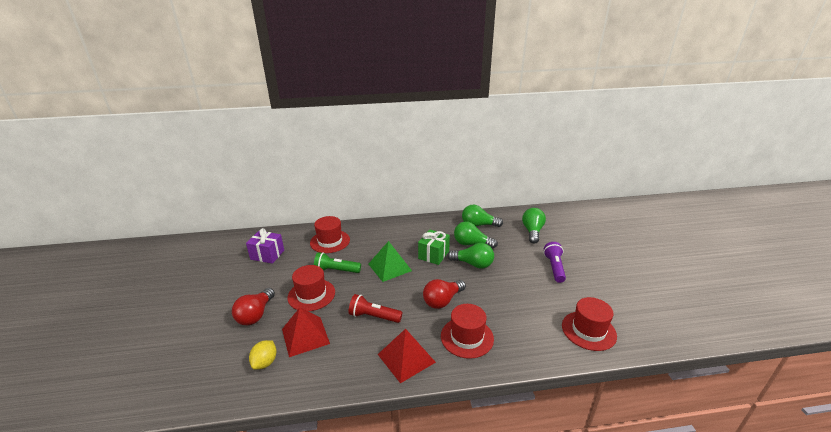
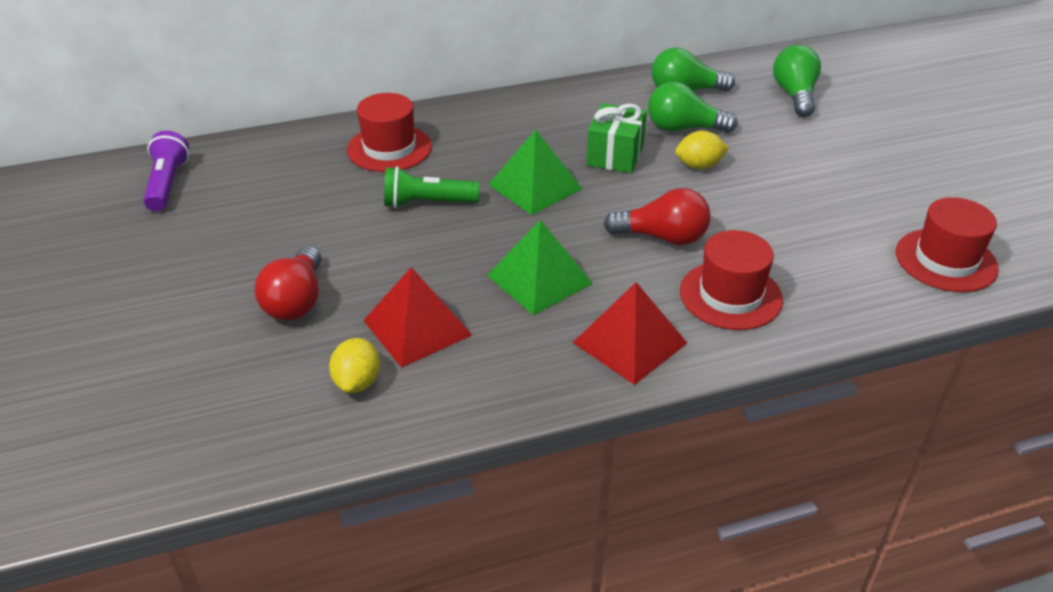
camera: 10 degrees left, 10 degrees up
purple gift [246,228,284,264] -> none
red hat [287,265,335,311] -> none
red flashlight [348,294,402,323] -> green pyramid [487,220,593,315]
red light bulb [423,279,466,309] -> red light bulb turned 120 degrees counterclockwise [603,188,711,245]
green light bulb [447,243,494,269] -> yellow lemon [675,131,729,169]
purple flashlight [544,242,566,283] -> purple flashlight moved to [143,131,189,211]

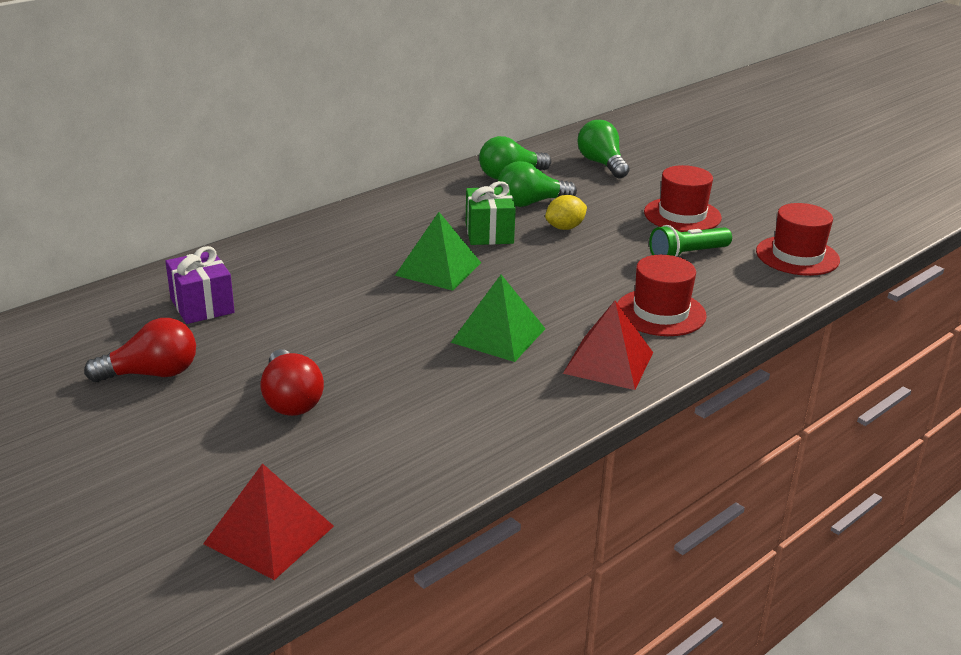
camera: 25 degrees left, 10 degrees down
purple flashlight [143,131,189,211] -> none
yellow lemon [329,338,380,393] -> none
red hat [347,93,432,172] -> red hat moved to [644,165,722,232]
red pyramid [363,267,472,368] -> red pyramid moved to [203,463,334,580]
green flashlight [384,166,479,208] -> green flashlight moved to [649,225,732,257]
red light bulb [603,188,711,245] -> red light bulb moved to [84,318,196,382]
none -> purple gift [165,246,235,324]

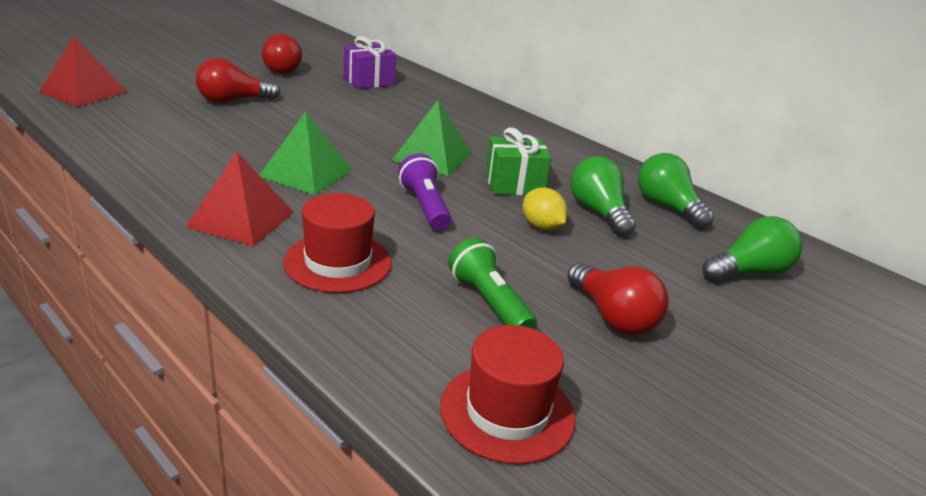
camera: 85 degrees right, 0 degrees up
red hat [644,165,722,232] -> red light bulb [567,263,669,335]
none -> purple flashlight [398,153,451,231]

